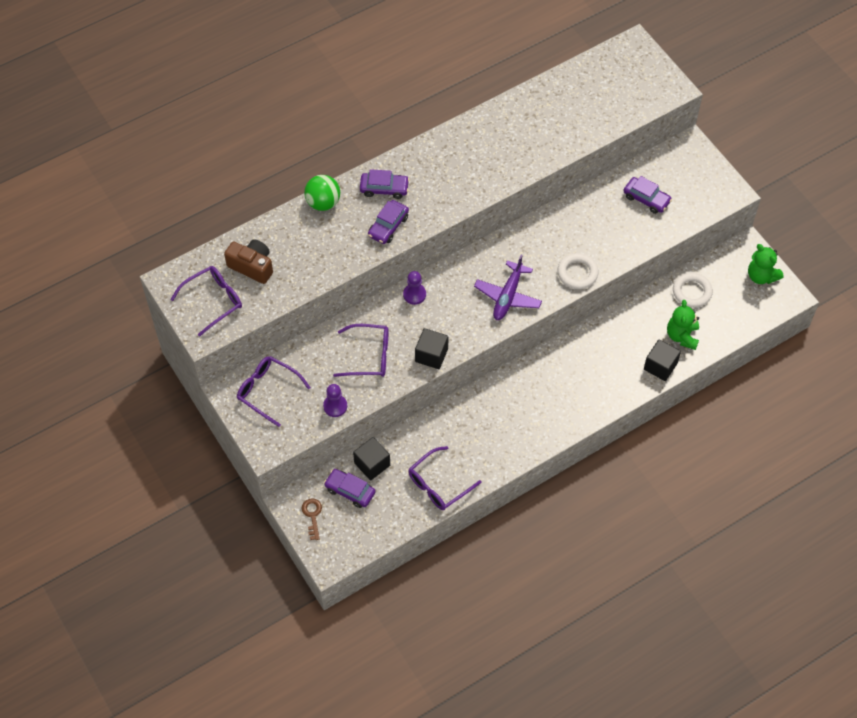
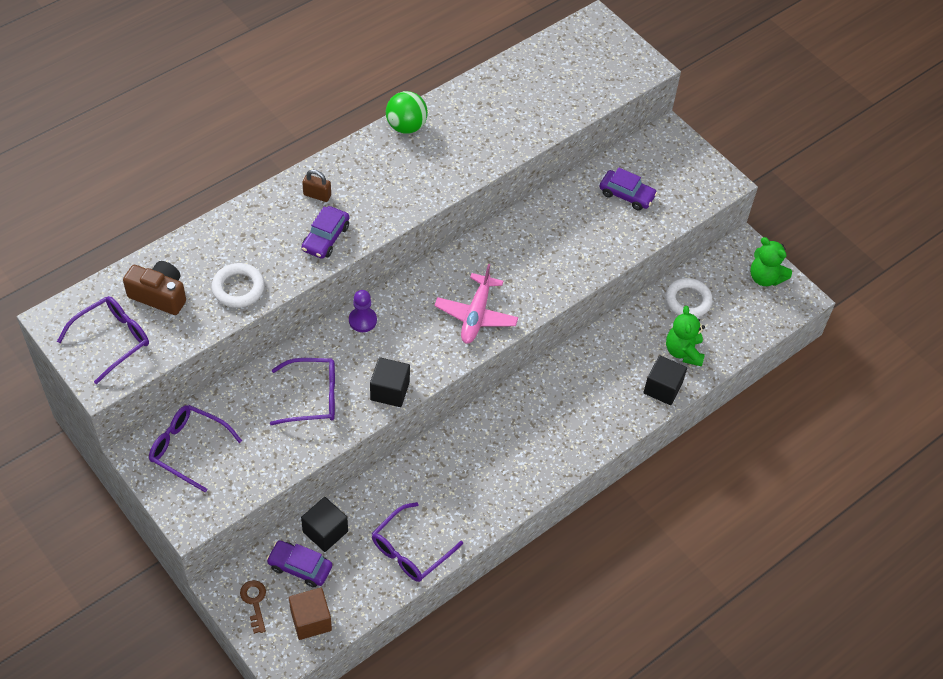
camera: 10 degrees left, 5 degrees down
green ball [304,175,340,211] -> green ball moved to [386,91,428,134]
purple pawn [323,384,347,417] -> none
purple car [360,169,409,199] -> brown padlock [302,170,331,202]
purple plane [474,255,542,320] -> pink plane [434,264,518,344]
white ring [557,253,598,289] -> white ring moved to [211,263,265,308]
none -> brown cube [289,588,332,640]

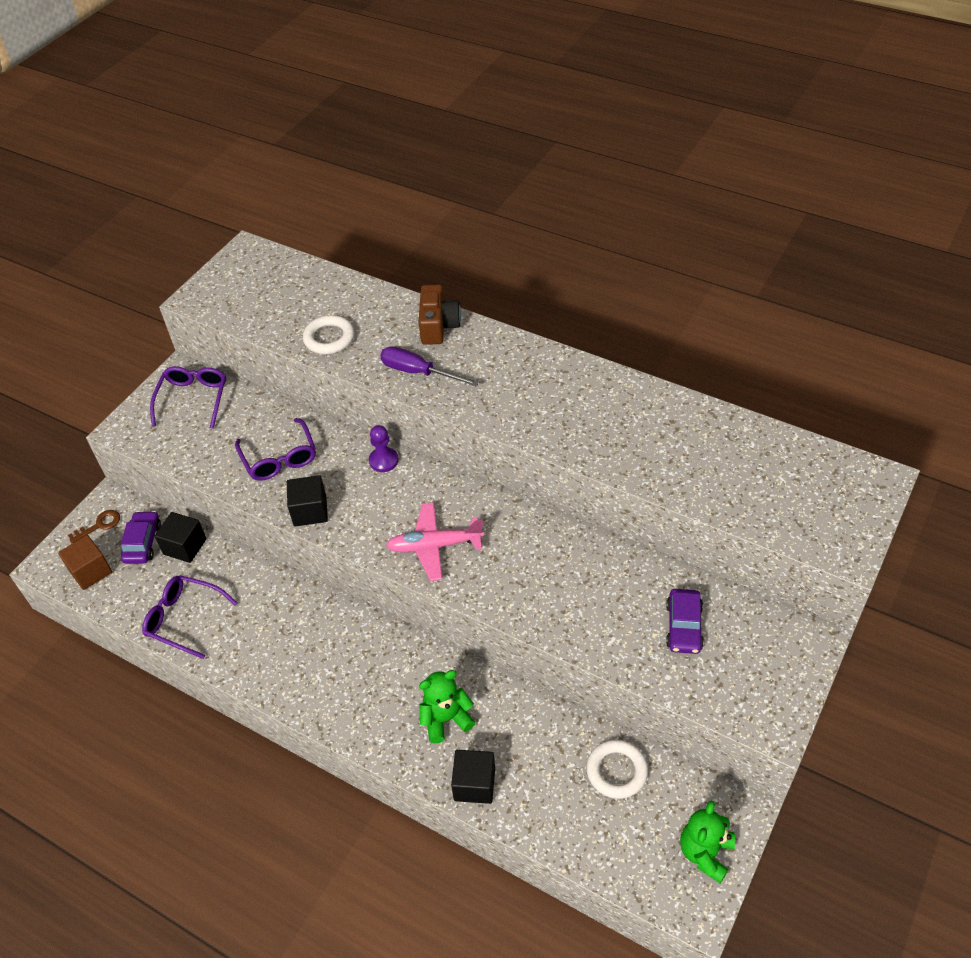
camera: 75 degrees right, 5 degrees down
purple glasses [57,296,149,384] -> none
brown camera [123,261,186,315] -> brown camera moved to [419,285,461,345]
purple car [301,206,349,259] -> purple screwdriver [380,346,479,387]
brown padlock [302,170,331,202] -> none
green ball [386,91,428,134] -> none
green teddy bear [666,306,705,367] -> green teddy bear moved to [419,670,475,743]

